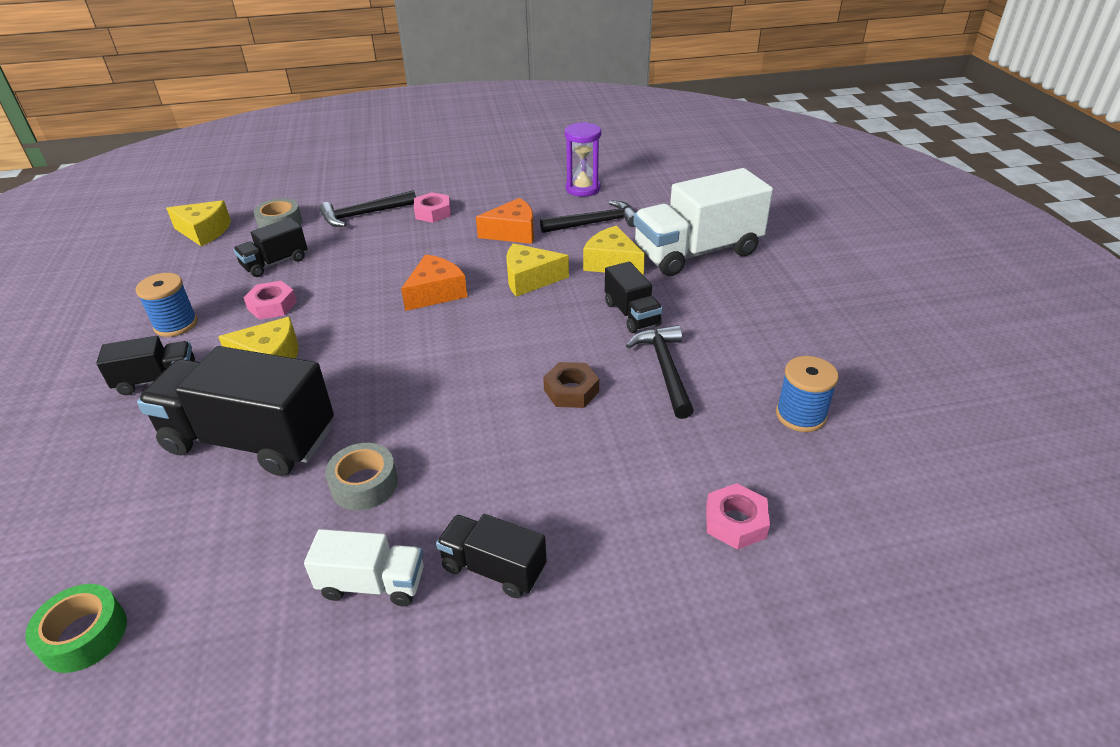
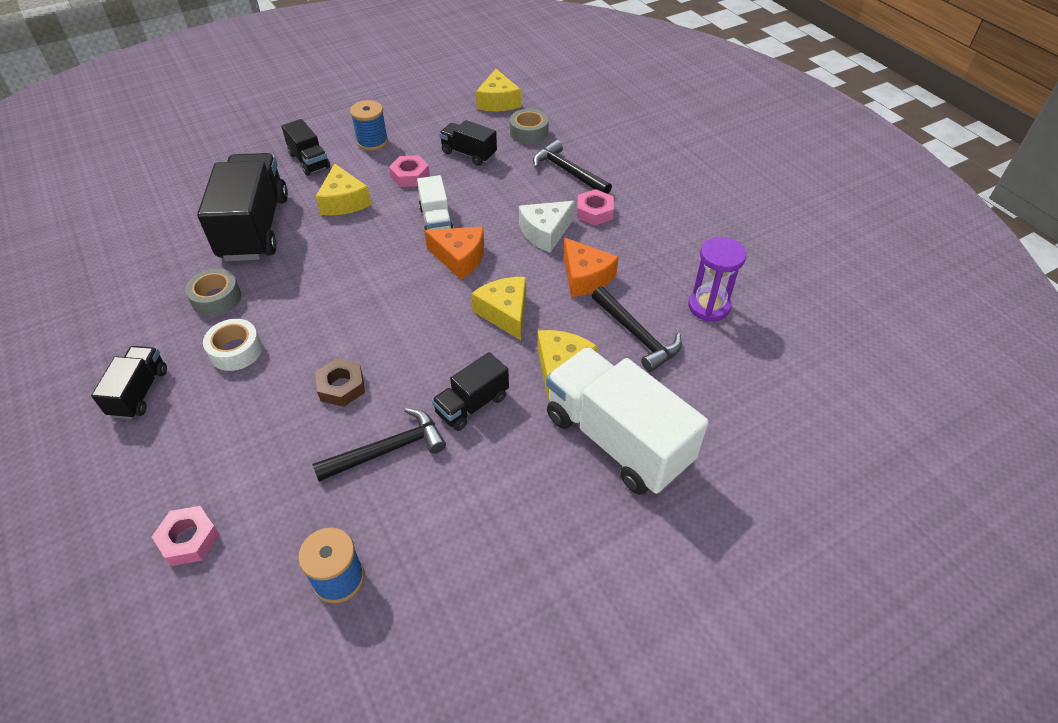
camera: 70 degrees right, 10 degrees up
green tape [25,584,127,673] -> none
white truck [304,529,424,606] -> white truck moved to [417,175,454,232]
none -> white tape [203,319,262,371]
none -> white cheese [519,201,575,253]

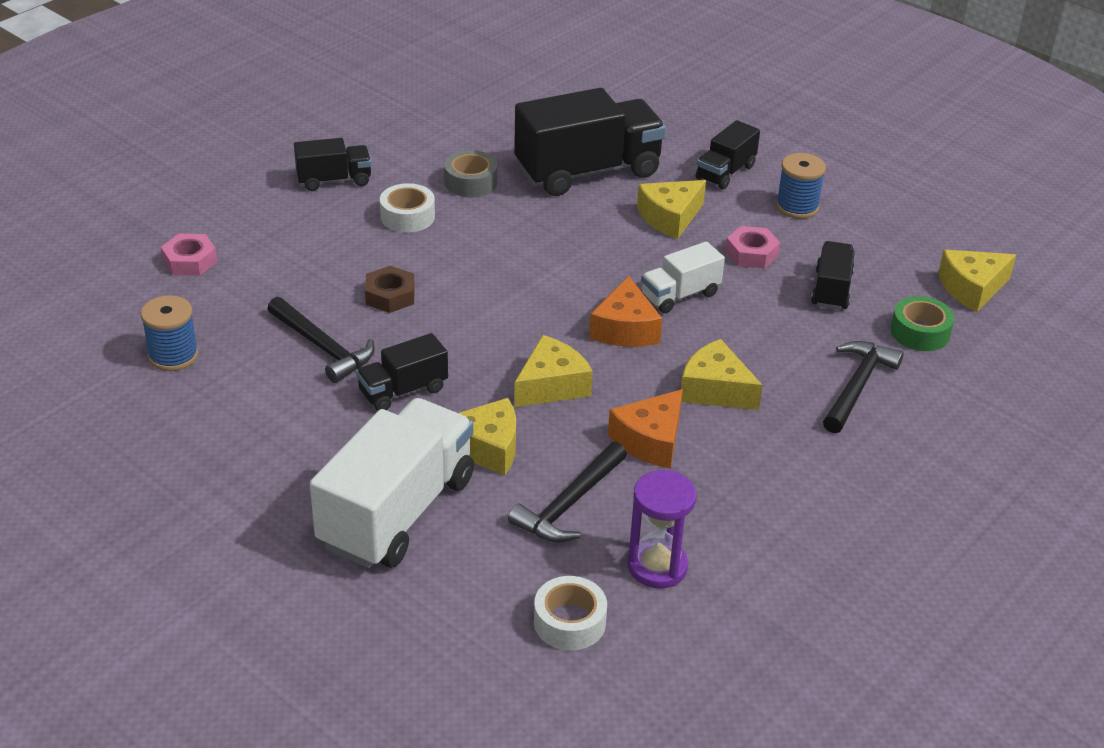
camera: 70 degrees right, 10 degrees down
black truck [432,352,509,431] -> black truck turned 60 degrees counterclockwise [356,333,448,411]
grey tape [510,109,549,144] -> green tape [891,296,954,351]
white cheese [519,201,575,253] -> yellow cheese [681,339,763,410]
pink nut [577,189,614,226] -> none
none -> white tape [534,576,607,650]

